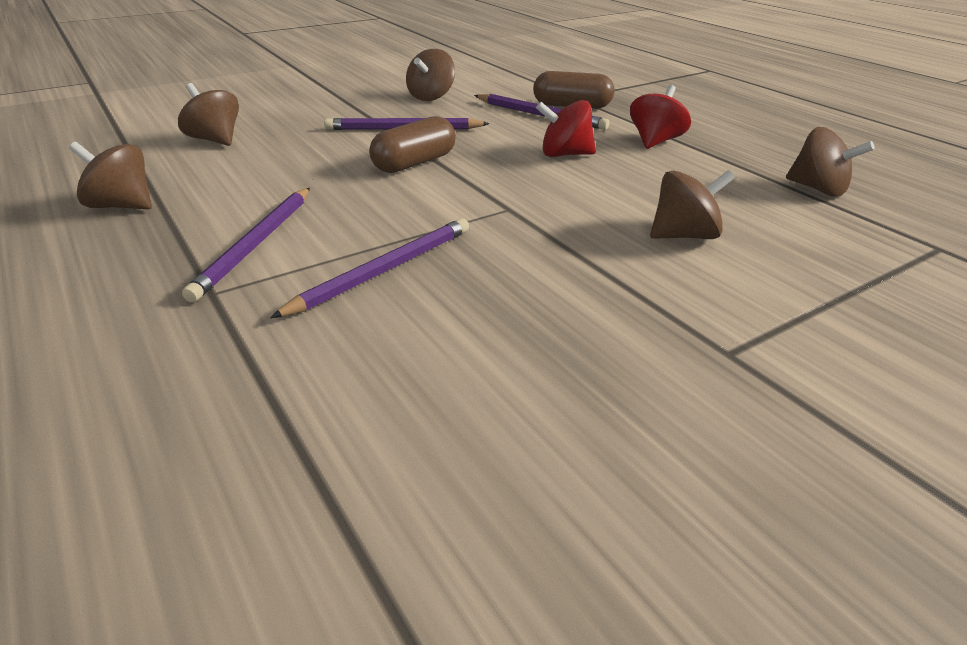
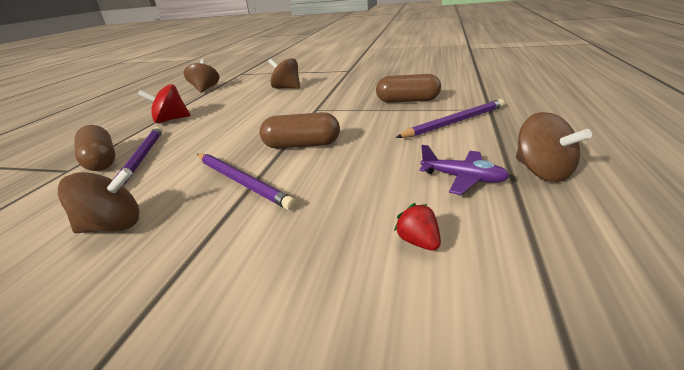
camera: 130 degrees left, 5 degrees down
brown spinning top [178,83,239,146] -> red strawberry [394,203,441,251]
purple pencil [270,218,469,318] -> brown capsule [376,74,441,103]
red spinning top [536,100,596,157] -> none
none -> purple plane [419,145,510,195]

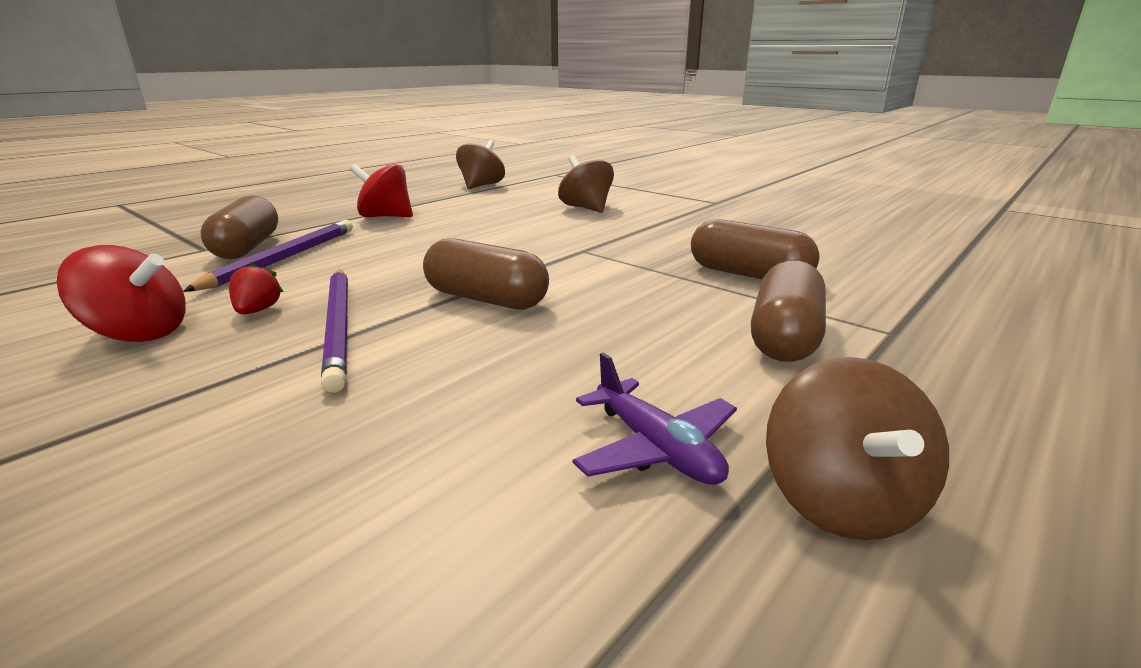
camera: 25 degrees right, 5 degrees down
brown spinning top [58,168,140,233] -> red spinning top [57,245,186,342]
red strawberry [394,203,441,251] -> red strawberry moved to [229,262,284,315]
purple pencil [396,99,505,138] -> brown capsule [751,260,826,362]

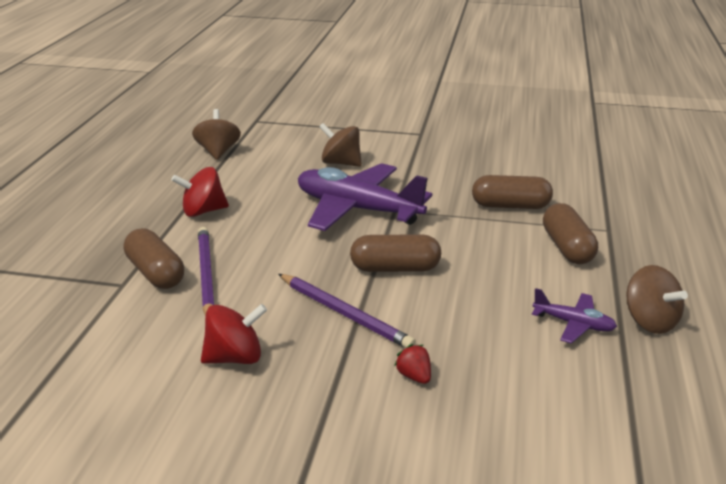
camera: 30 degrees left, 5 degrees up
red strawberry [229,262,284,315] -> red strawberry moved to [394,344,431,384]
none -> purple plane [298,163,432,231]

